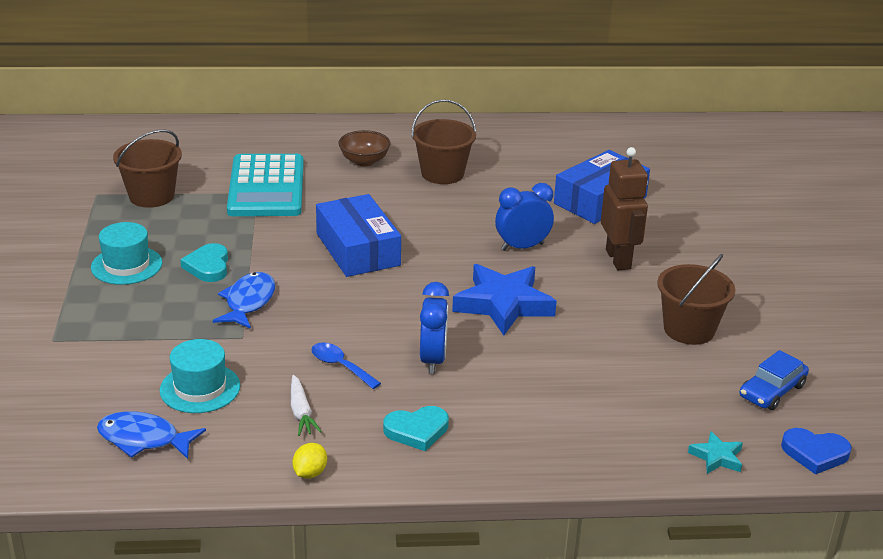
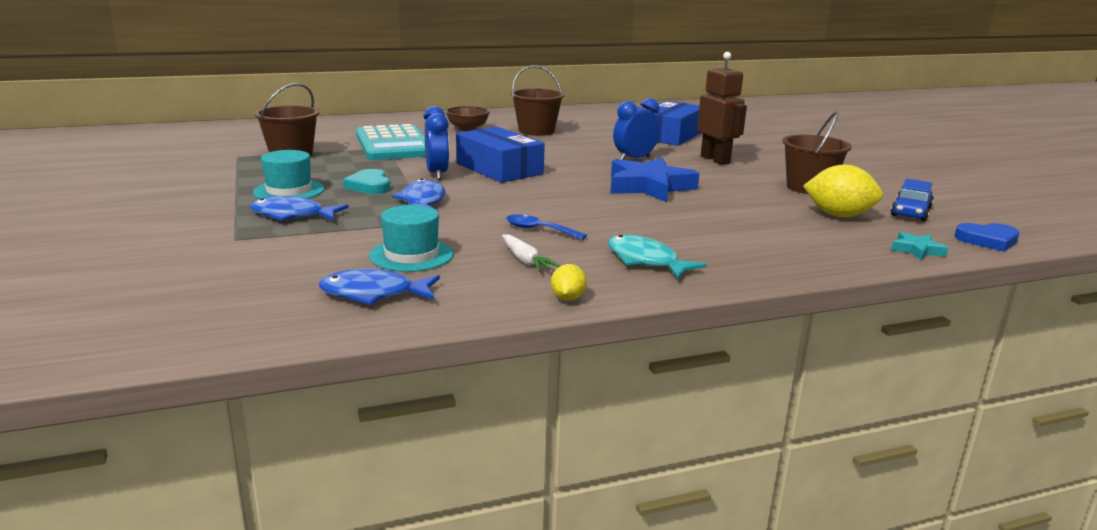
camera: 15 degrees left, 10 degrees down
turquoise heart [383,406,449,451] -> turquoise fish [608,234,707,279]
blue clock [420,282,449,374] -> blue clock moved to [423,106,449,180]
none -> blue fish [250,196,349,221]
none -> yellow lemon [803,165,883,218]

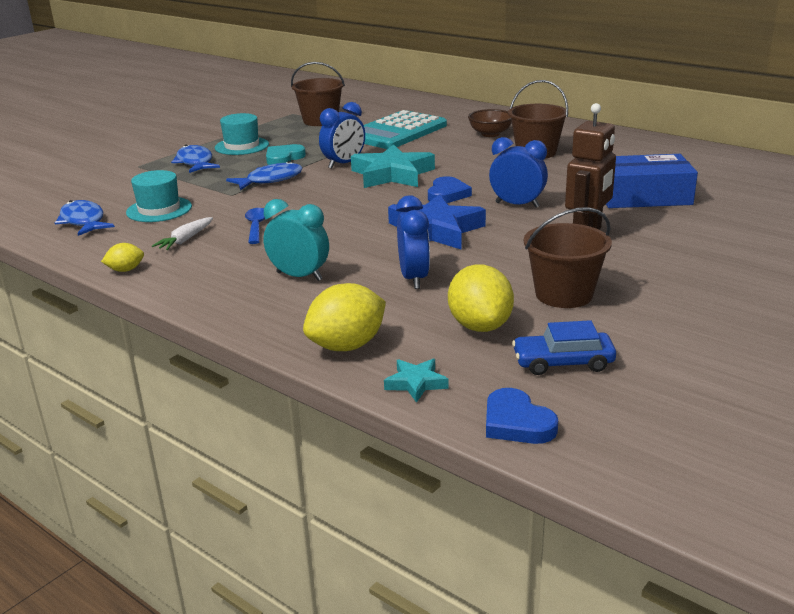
camera: 60 degrees right, 5 degrees up
blue box [456,127,545,183] -> turquoise star [351,144,435,188]
turquoise fish [608,234,707,279] -> none
none -> turquoise clock [263,199,329,281]
none -> yellow lemon [303,283,386,351]
none -> blue clock [396,196,430,289]
none -> blue heart [428,176,472,203]

